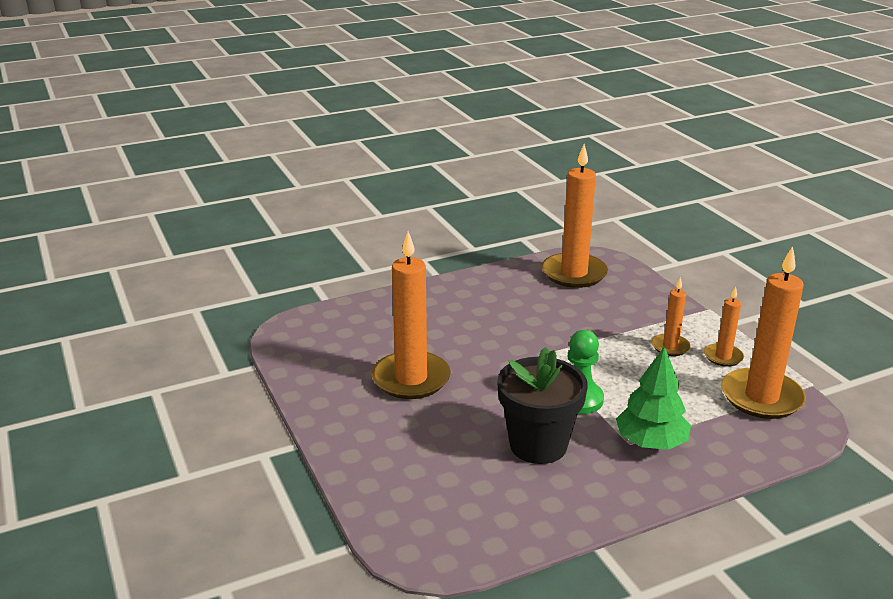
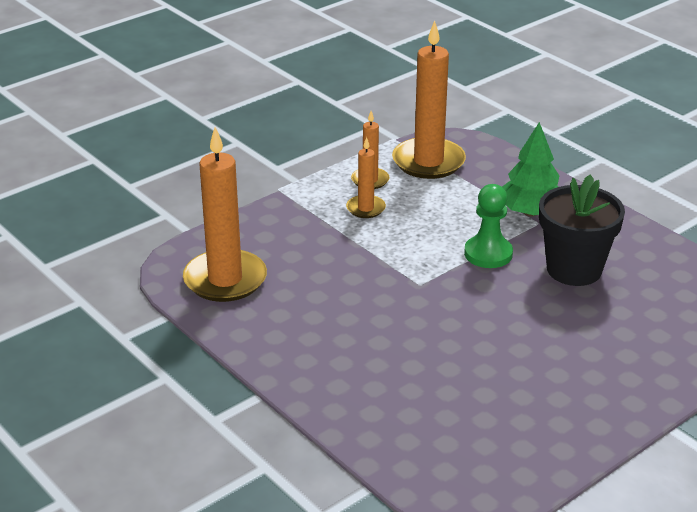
camera: 105 degrees left, 5 degrees up
orange candle [372,232,451,399] -> none

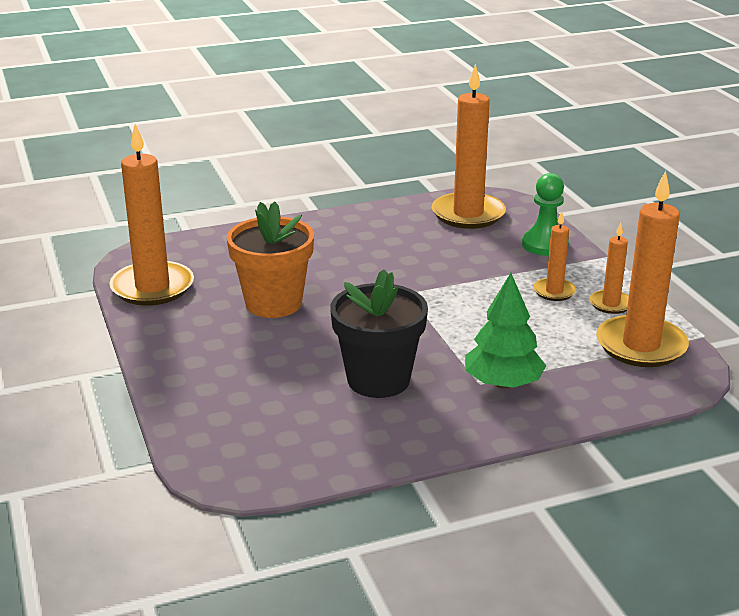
camera: 110 degrees right, 5 degrees down
green pawn [464,184,513,268] -> green pawn moved to [522,173,569,256]
none -> orange candle [110,124,194,306]
none -> orange flower pot [226,201,314,318]

